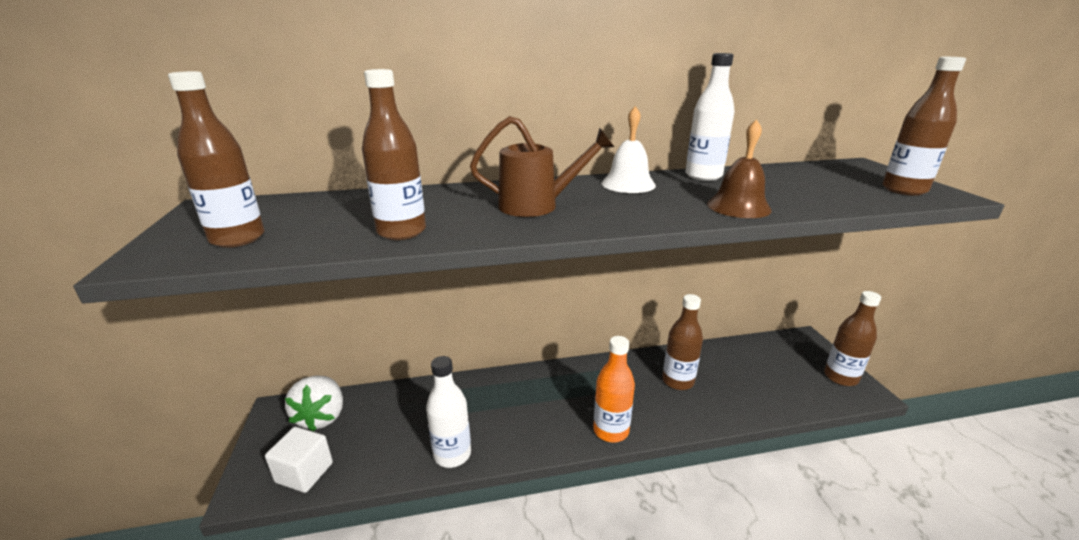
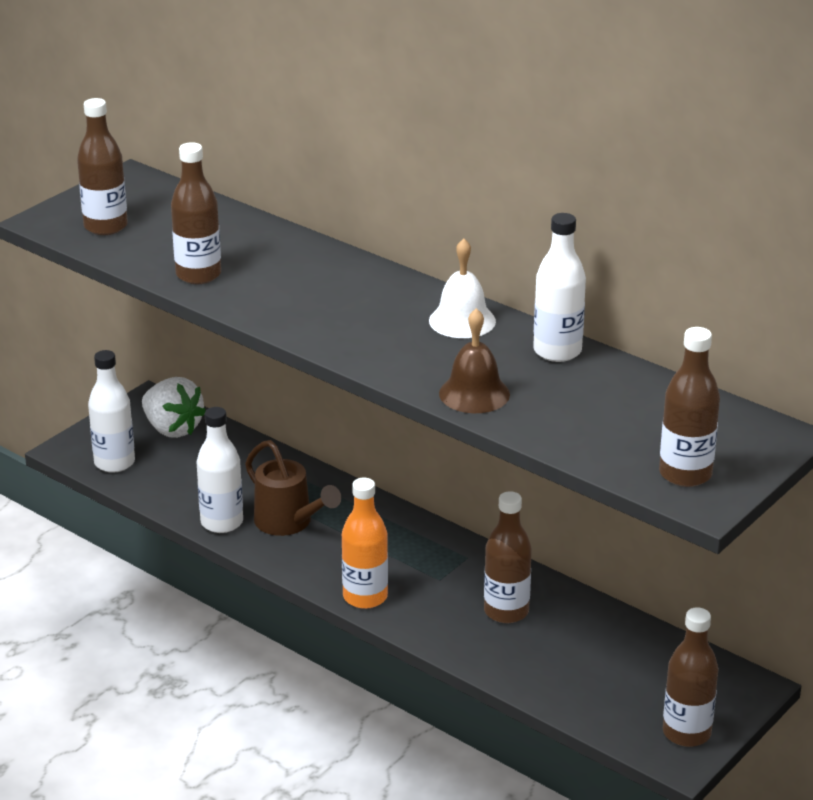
camera: 50 degrees right, 5 degrees up
white cube [265,427,333,493] -> white bottle [88,350,135,473]
white strawberry [285,376,343,432] -> white strawberry turned 90 degrees counterclockwise [142,377,206,438]
brown watering can [470,116,614,217] -> brown watering can moved to [245,440,341,536]

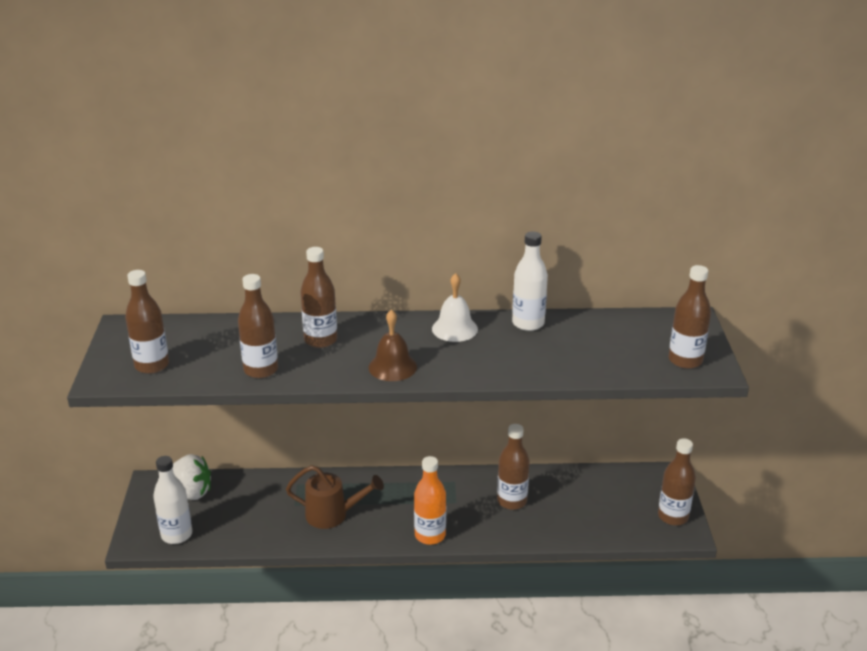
camera: 40 degrees left, 0 degrees up
white bottle [197,407,243,533] -> none
brown bell [439,308,510,413] -> brown bell moved to [369,309,417,381]
none -> brown bottle [300,247,337,348]

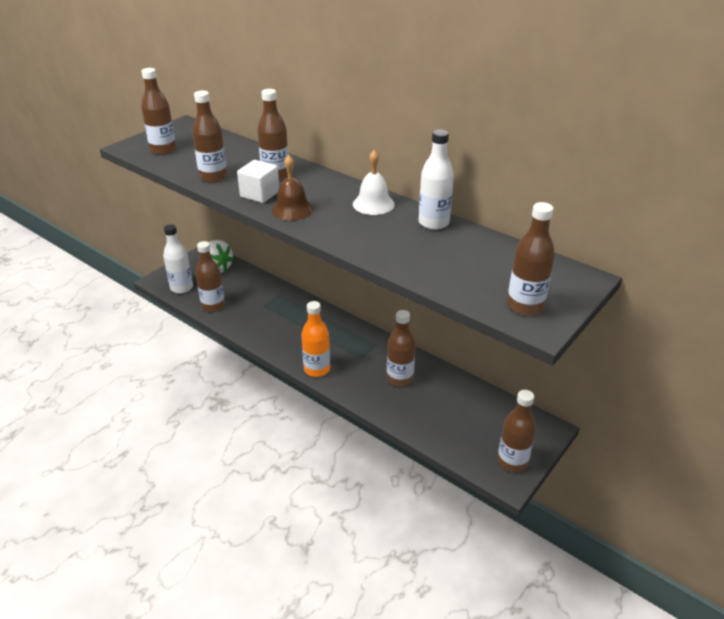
camera: 40 degrees right, 5 degrees up
brown watering can [286,465,384,529] -> none
none -> brown bottle [195,241,225,312]
none -> white cube [237,160,279,203]

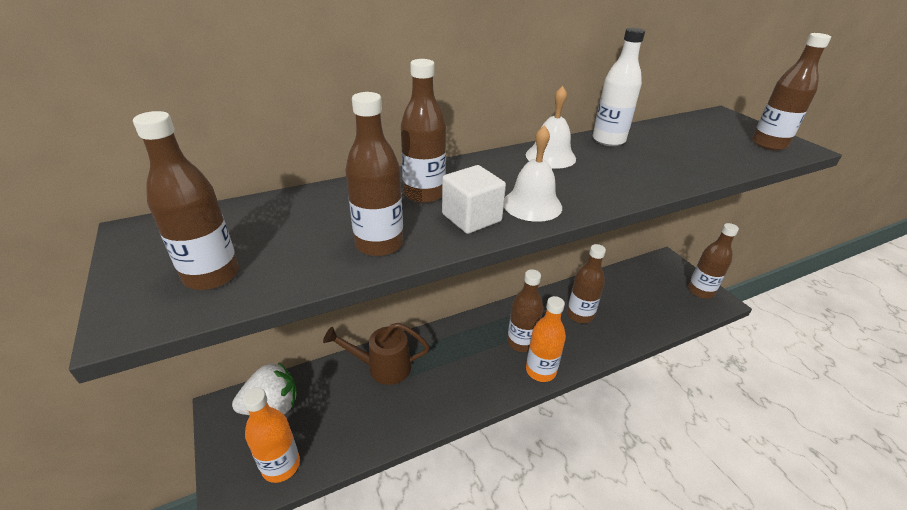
camera: 65 degrees left, 0 degrees up
white bottle [163,224,193,293] -> orange bottle [242,387,300,483]
brown bottle [195,241,225,312] -> brown bottle moved to [507,269,543,352]
brown bell [271,155,314,221] -> white bell [504,125,562,222]
none -> brown watering can [323,323,430,385]

